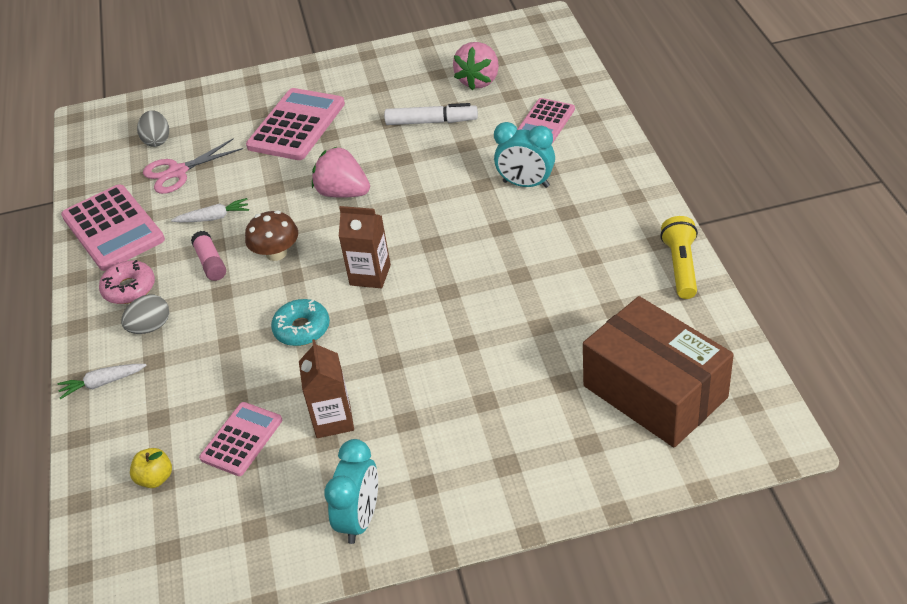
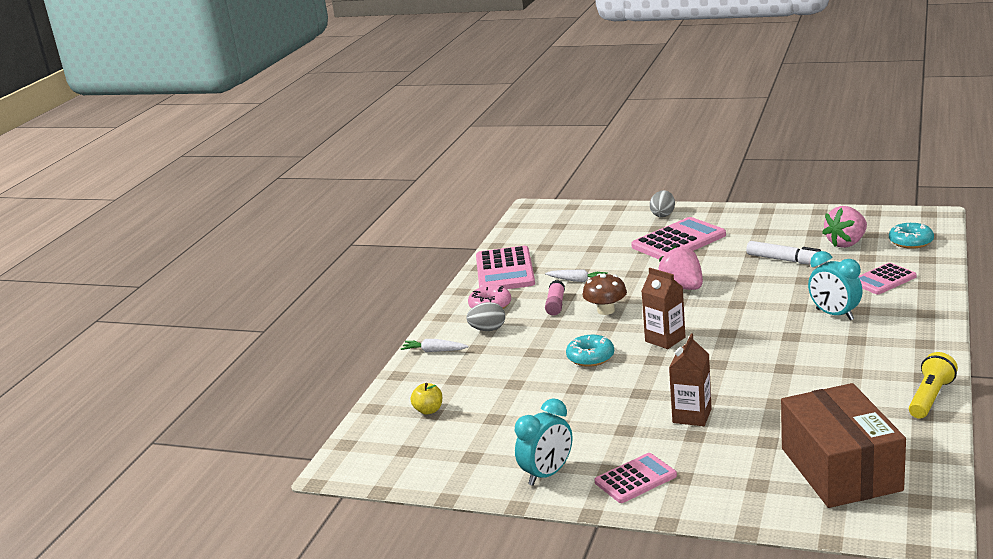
camera: 30 degrees right, 20 degrees down
grey egg [137,110,169,147] -> grey egg moved to [650,190,675,217]
pink scissors [143,138,243,194] -> none
pink calculator [199,402,282,476] -> pink calculator moved to [595,453,677,503]
brown carton [299,339,354,438] -> brown carton moved to [669,334,712,426]
none -> turquoise donut [889,223,934,249]

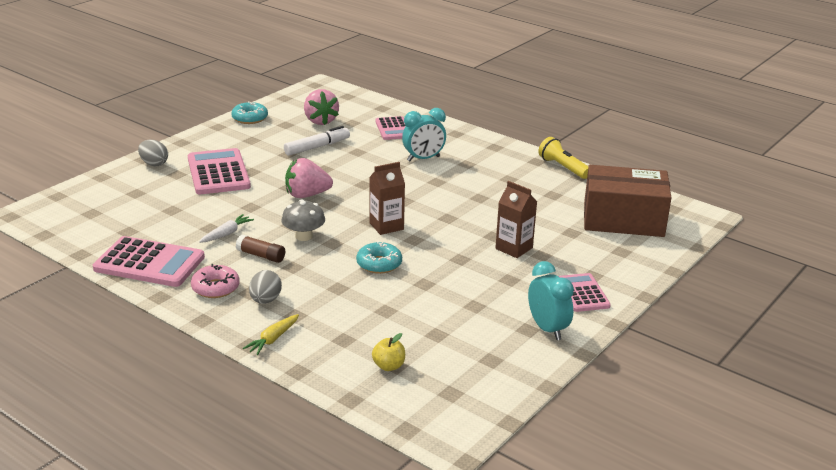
camera: 75 degrees left, 5 degrees up
white carrot [401,339,469,352] -> yellow carrot [243,314,299,355]
pink glue stick [545,280,565,315] -> brown glue stick [236,235,285,263]
brown mushroom [583,273,627,315] -> grey mushroom [282,200,325,241]
turquoise donut [889,223,934,249] -> turquoise donut moved to [231,101,268,124]

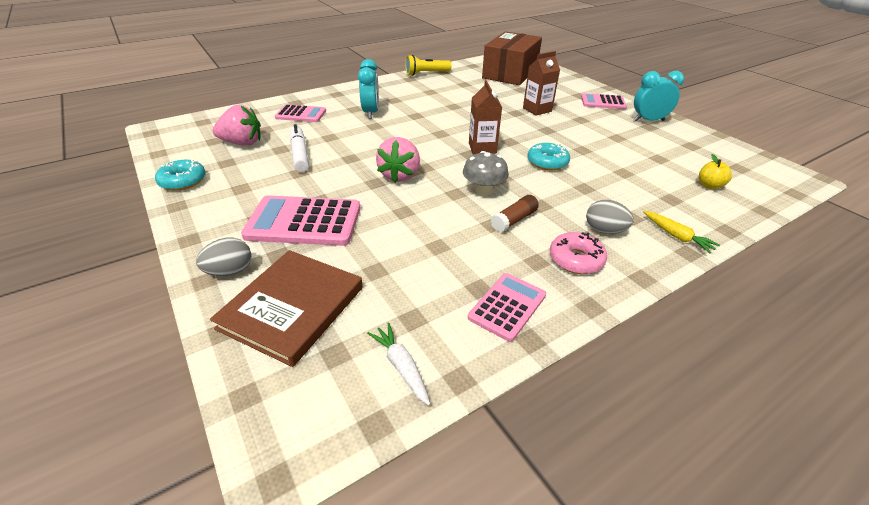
camera: 70 degrees left, 10 degrees up
pink calculator [93,236,205,287] -> pink calculator [468,273,546,342], size x0.61
white carrot [199,214,254,243] -> white carrot moved to [367,323,430,406]
none -> brown book [210,250,363,367]

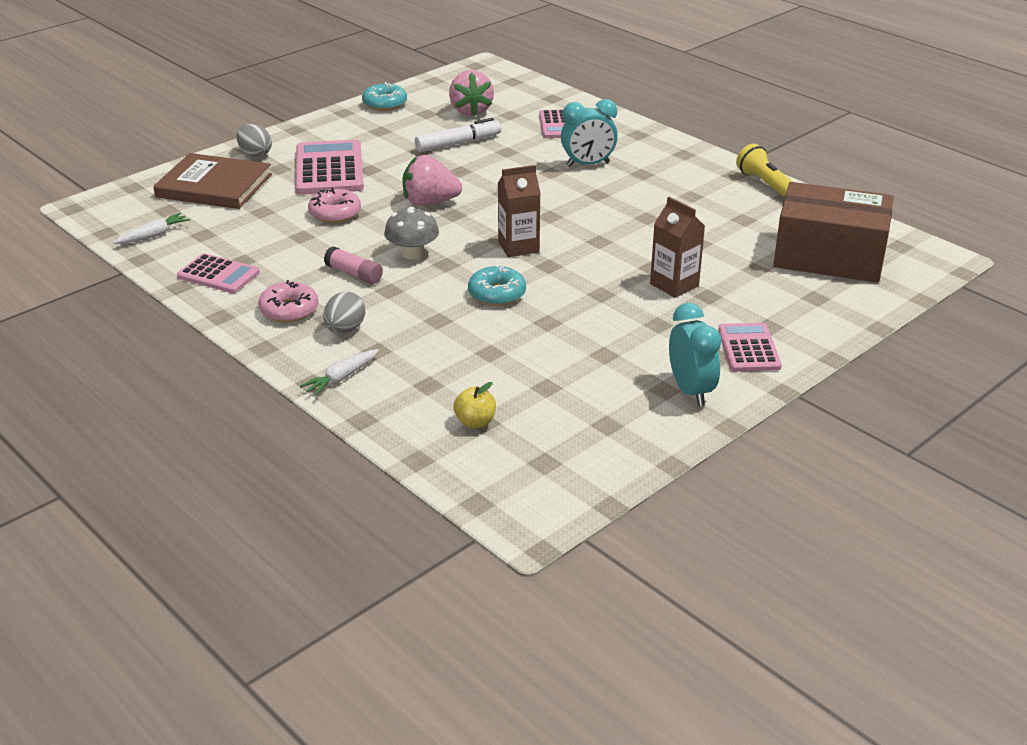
camera: 80 degrees right, 5 degrees down
brown glue stick [491,195,539,232] -> pink glue stick [324,247,383,284]
yellow carrot [644,211,720,253] -> white carrot [300,349,379,396]
none -> pink donut [308,188,361,223]

